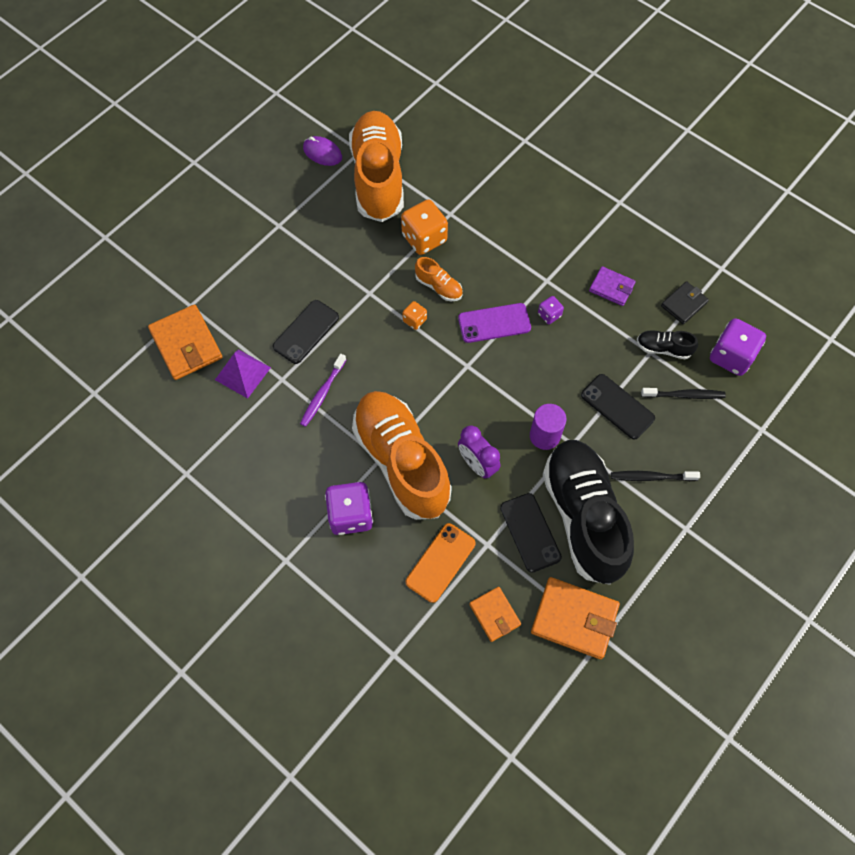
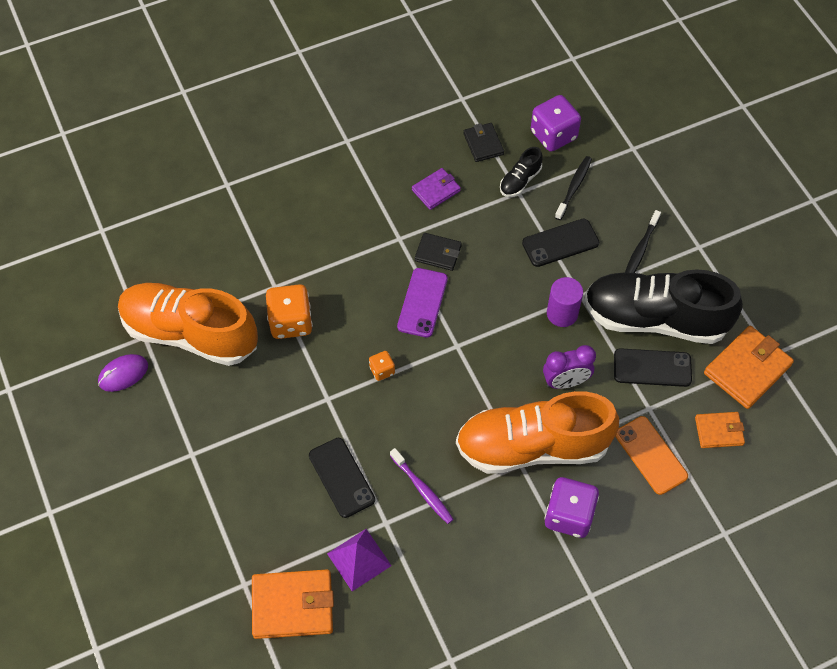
camera: 65 degrees left, 5 degrees down
orange shoe [415,257,463,301] -> none
purple dice [538,296,564,324] -> black wallet [415,233,462,271]

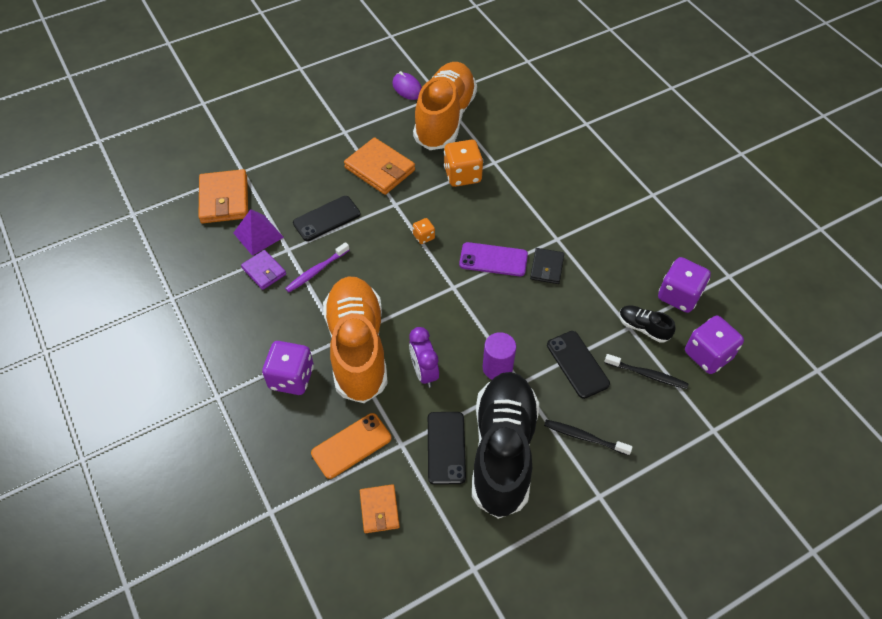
camera: 85 degrees right, 5 degrees down
purple wallet [412,168,461,210] -> purple wallet moved to [241,250,286,290]
black wallet [463,123,504,162] -> purple dice [658,257,711,313]
orange wallet [704,326,794,409] -> orange wallet moved to [344,137,415,195]

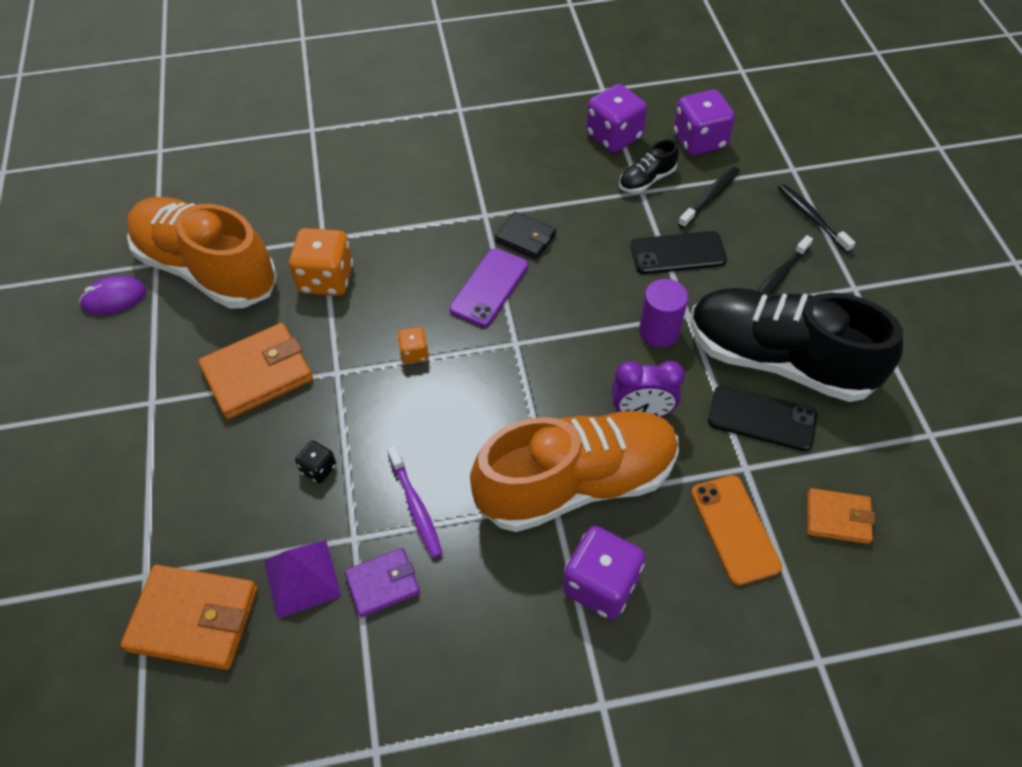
camera: 70 degrees left, 0 degrees up
black phone [293,196,360,241] -> black dice [295,440,336,483]
orange shoe [323,276,388,403] -> orange shoe turned 150 degrees clockwise [470,411,679,532]
none -> black toothbrush [778,184,856,253]

